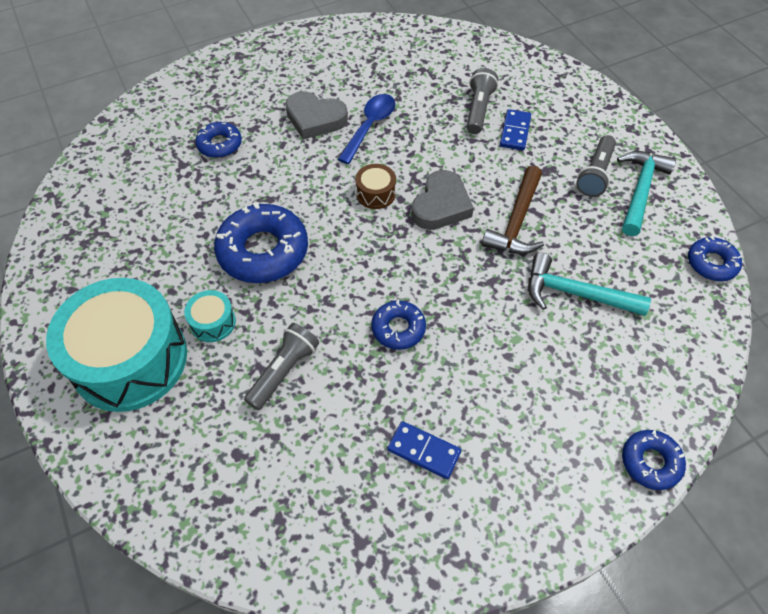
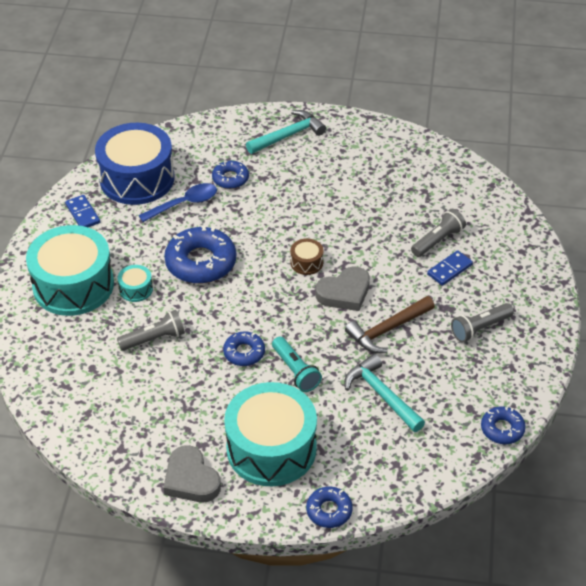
camera: 35 degrees right, 10 degrees down
grey heart [285,91,348,139] -> grey heart moved to [163,445,221,502]
blue spoon [337,94,395,164] -> blue spoon moved to [138,183,217,222]
blue domino [387,421,461,479] -> blue domino moved to [65,195,100,227]
turquoise hammer [617,151,676,236] -> turquoise hammer moved to [246,110,326,154]
none -> blue drum [95,123,174,205]
none -> turquoise drum [224,382,317,486]
none -> turquoise flashlight [272,337,322,392]

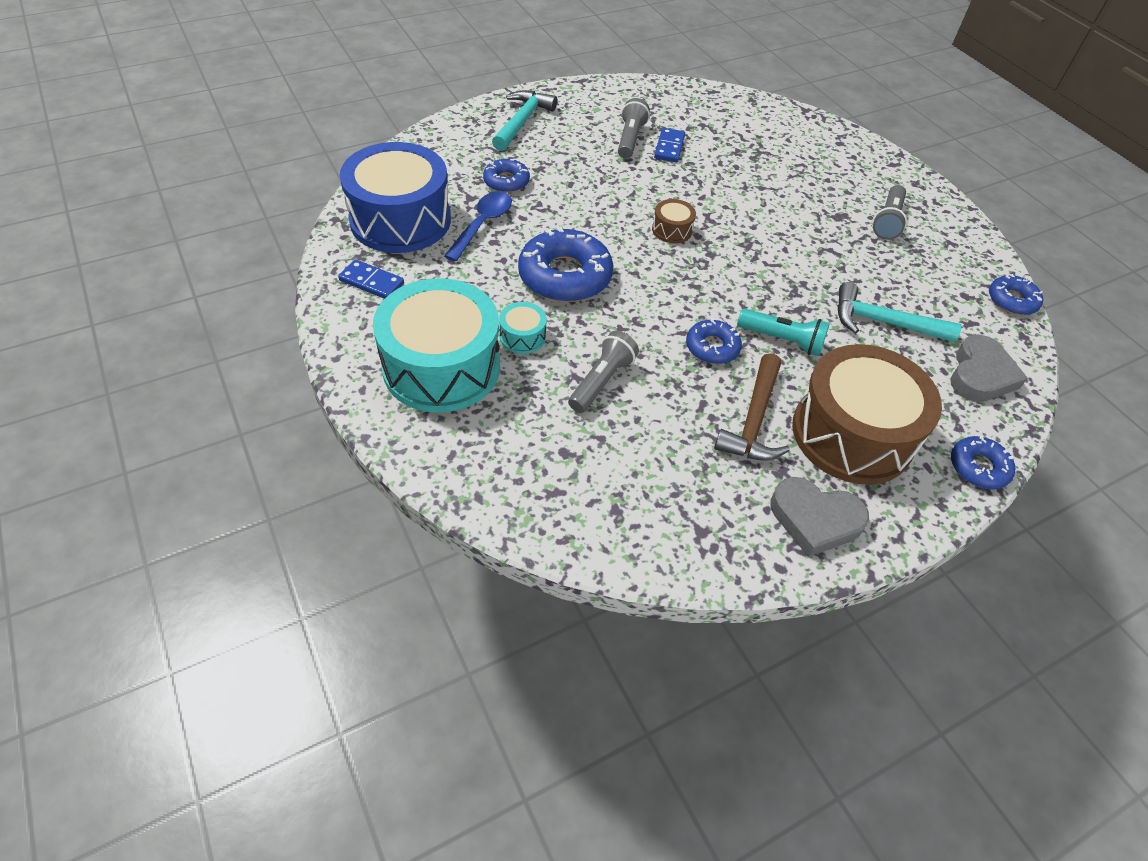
camera: 40 degrees left, 5 degrees up
turquoise drum [224,382,317,486] -> brown drum [792,344,942,485]
grey heart [315,267,370,311] -> grey heart moved to [950,335,1028,402]
brown hammer [345,296,435,353] -> brown hammer moved to [714,353,790,461]
grey flashlight [411,209,466,257] -> grey flashlight moved to [618,98,650,159]
blue domino [427,250,473,286] -> blue domino moved to [654,128,685,162]

